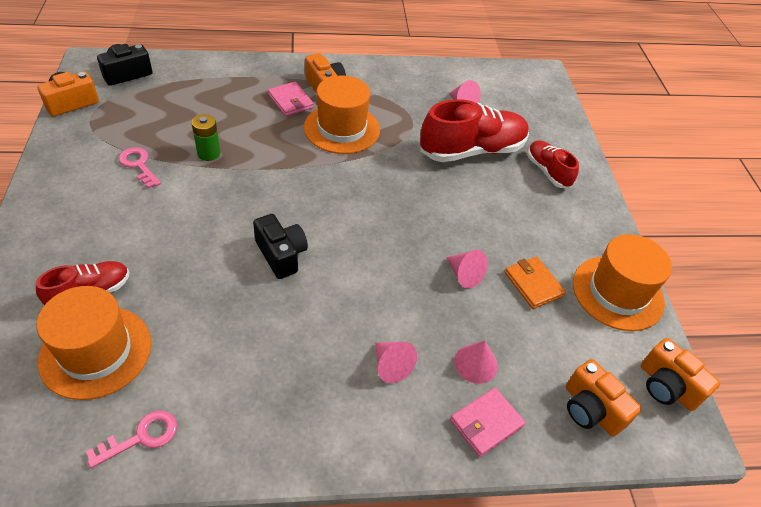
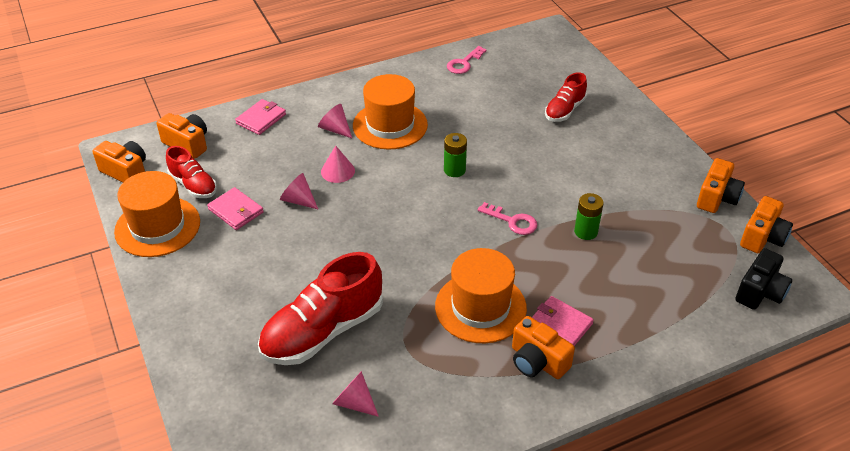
camera: 165 degrees right, 5 degrees down
orange hat [36,286,151,400] -> orange hat moved to [353,74,428,149]
pink key [118,147,161,189] -> pink key moved to [477,202,538,235]
black camera [253,214,308,279] -> green battery [444,133,467,177]
pink cone [454,341,498,384] -> pink cone moved to [321,145,355,183]
orange wallet [505,257,566,309] -> pink wallet [207,187,264,230]
red shoe [528,140,579,189] -> red shoe moved to [166,146,217,198]
none -> orange camera [697,158,745,213]

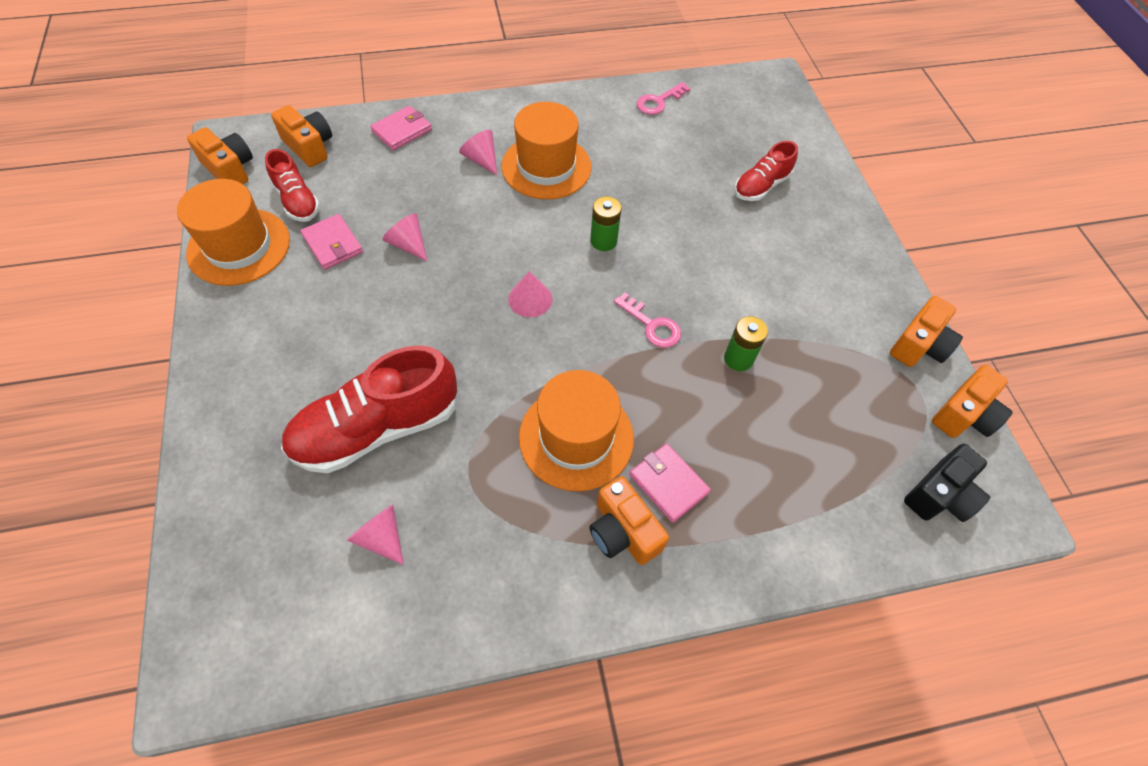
camera: 10 degrees right, 15 degrees up
pink cone [321,145,355,183] -> pink cone moved to [508,271,552,317]

